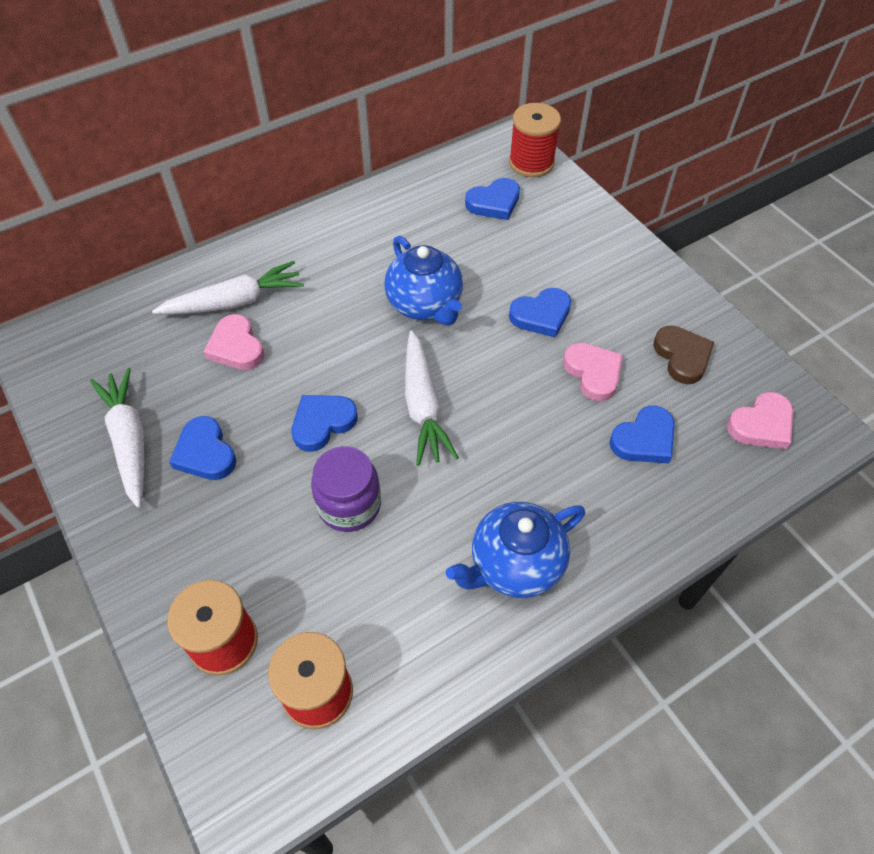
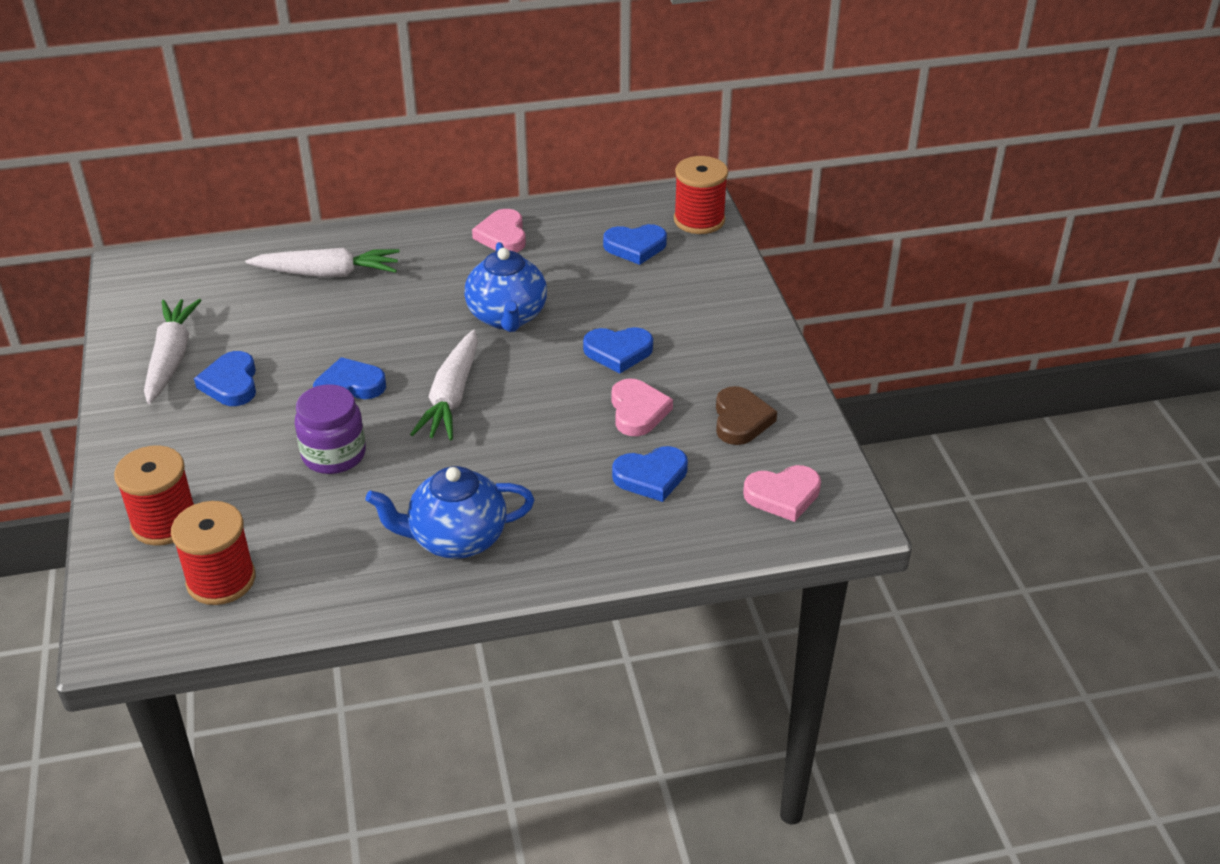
camera: 20 degrees right, 15 degrees down
pink heart [204,314,264,370] -> pink heart moved to [472,209,526,253]

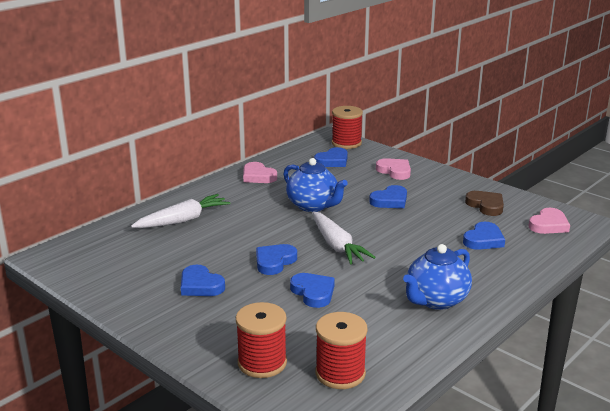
camera: 35 degrees left, 15 degrees down
white carrot [144,299,202,404] -> none
purple jar [295,384,366,474] -> blue heart [290,273,335,308]
pink heart [611,378,673,436] -> pink heart moved to [376,158,411,180]

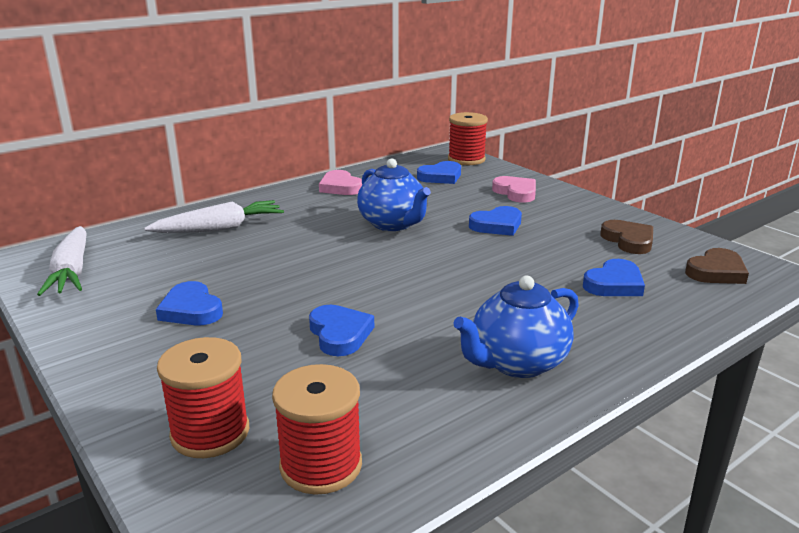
camera: 10 degrees right, 0 degrees up
blue heart [256,244,297,275] -> none
white carrot [312,211,375,265] -> white carrot moved to [37,226,87,296]
pink heart [529,208,570,234] -> brown heart [685,248,749,284]

